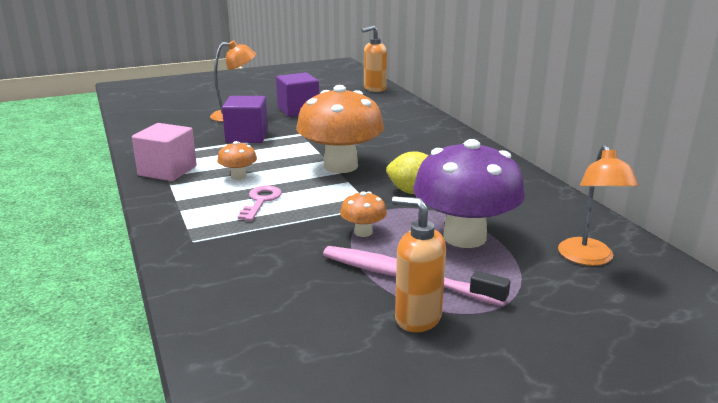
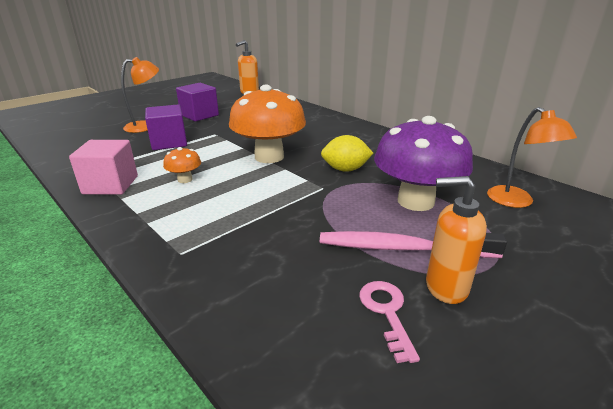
camera: 20 degrees left, 5 degrees up
pink key [238,185,282,221] -> pink key moved to [359,281,420,363]
orange mushroom [340,191,387,237] -> none

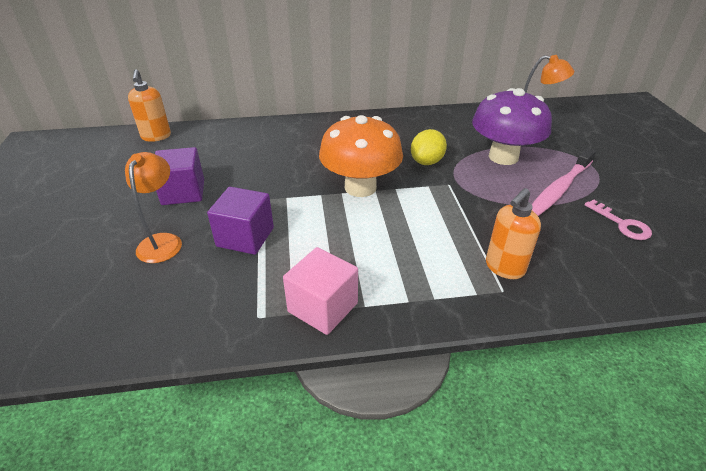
camera: 55 degrees left, 10 degrees up
orange mushroom [163,147,201,183] -> none
pink key [359,281,420,363] -> pink key turned 150 degrees counterclockwise [584,199,652,240]
orange soap dispenser [426,176,487,304] -> orange soap dispenser moved to [486,188,541,279]

